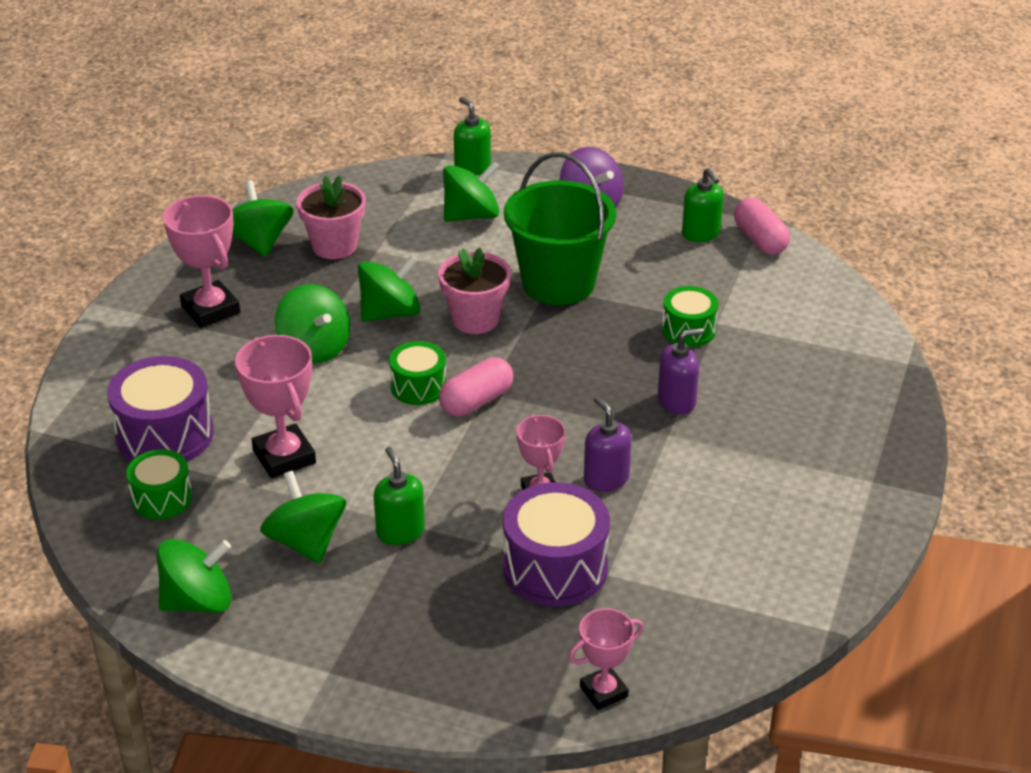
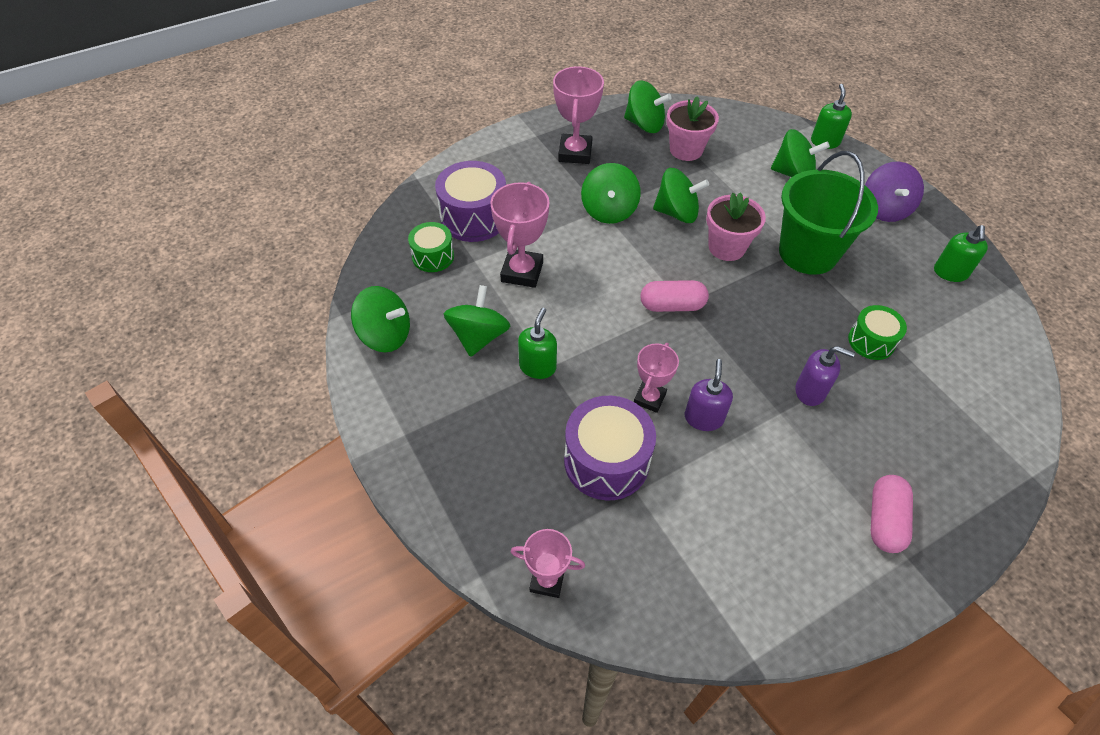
camera: 40 degrees right, 15 degrees up
green spinning top [232,180,293,257] -> green spinning top turned 90 degrees clockwise [624,80,672,133]
green drum [389,341,446,405] -> none
pink capsule [734,198,790,255] -> pink capsule moved to [871,475,913,553]

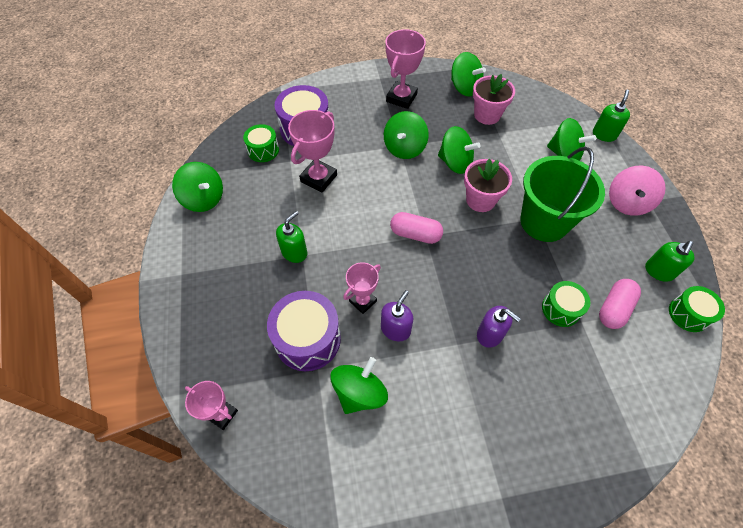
camera: 20 degrees right, 5 degrees up
green spinning top [444,285,510,357] -> green spinning top moved to [330,357,388,414]
purple spinning top [865,162,924,222] -> pink spinning top [609,166,666,216]
pink capsule [871,475,913,553] -> pink capsule moved to [599,279,641,329]
none -> green drum [669,286,725,332]

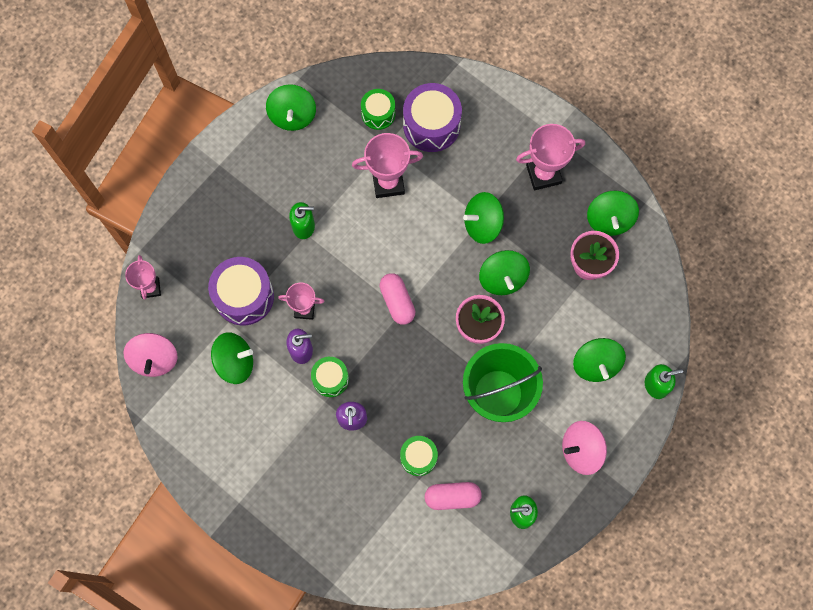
camera: 50 degrees right, 15 degrees up
green drum [669,286,725,332] -> green drum moved to [311,357,349,397]
none -> pink spinning top [123,333,177,377]

